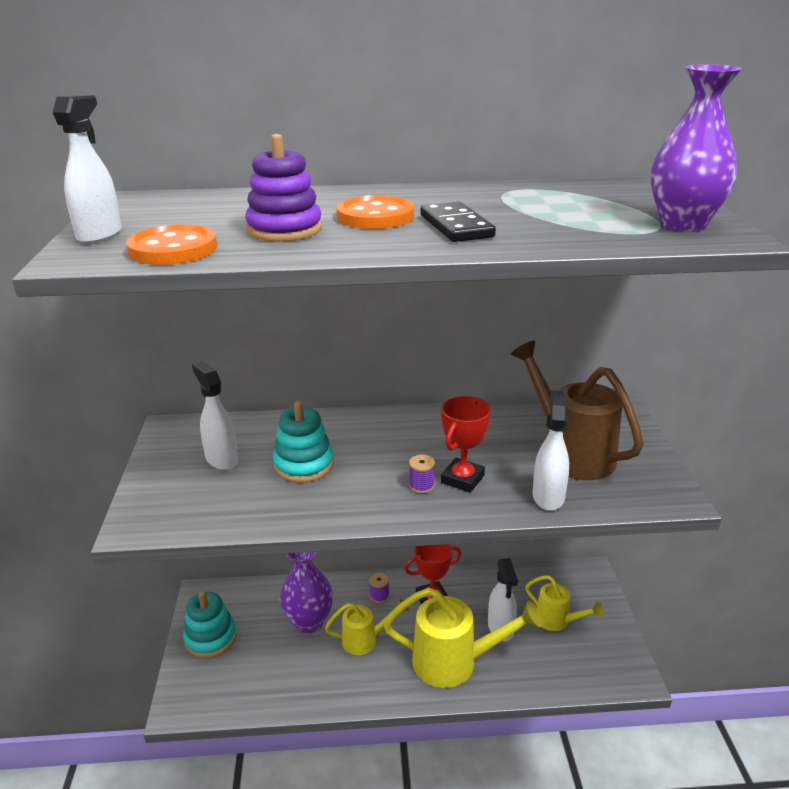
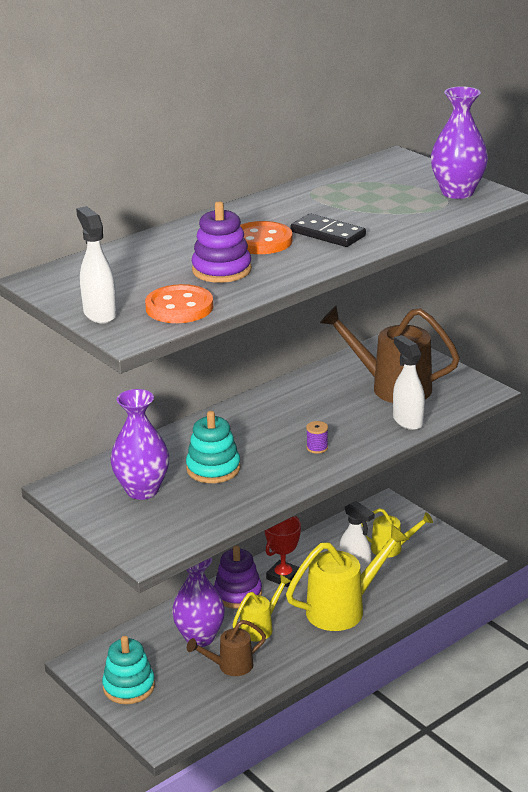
camera: 35 degrees left, 0 degrees up
white spray bottle [192,362,238,470] -> purple vase [111,389,169,500]
purple spool [369,572,389,603] -> purple stacking toy [214,545,262,609]
red trophy [441,396,491,493] -> none
none -> brown watering can [187,620,266,676]

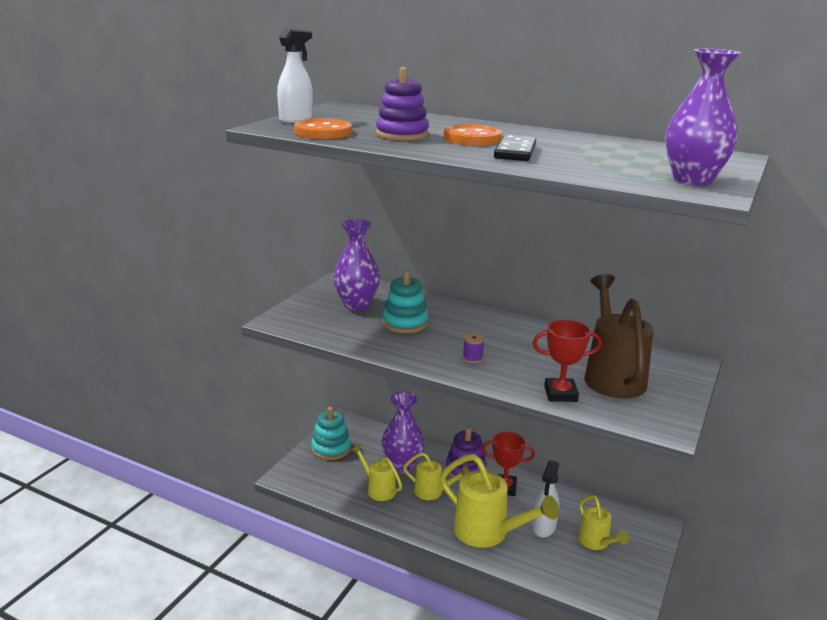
camera: 65 degrees right, 5 degrees down
brown watering can [187,620,266,676] -> yellow watering can [351,444,402,501]
white spray bottle [393,335,425,430] -> red trophy [533,320,602,402]

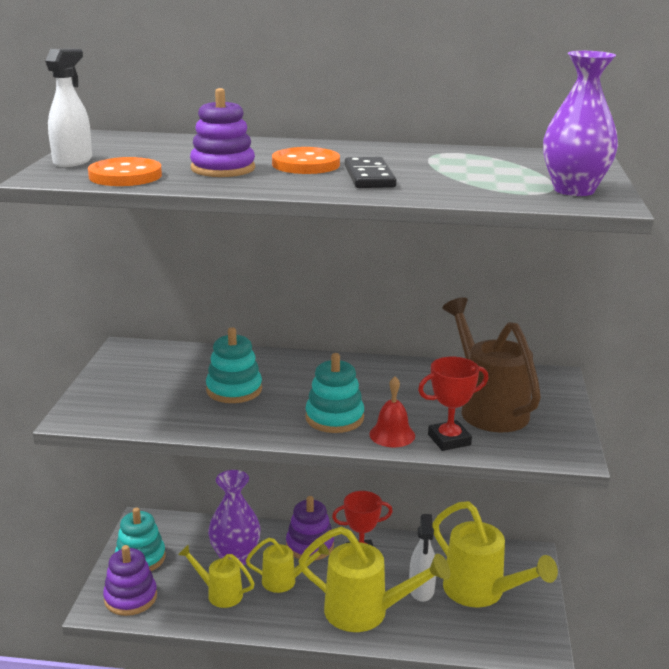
camera: 20 degrees left, 0 degrees up
purple vase [333,219,380,310] -> none
purple spool [463,333,485,363] -> turquoise stacking toy [305,353,364,433]
yellow watering can [578,495,630,550] -> yellow watering can [432,501,558,608], size x1.76
none -> purple stacking toy [103,545,157,616]
none -> red bell [369,377,415,447]

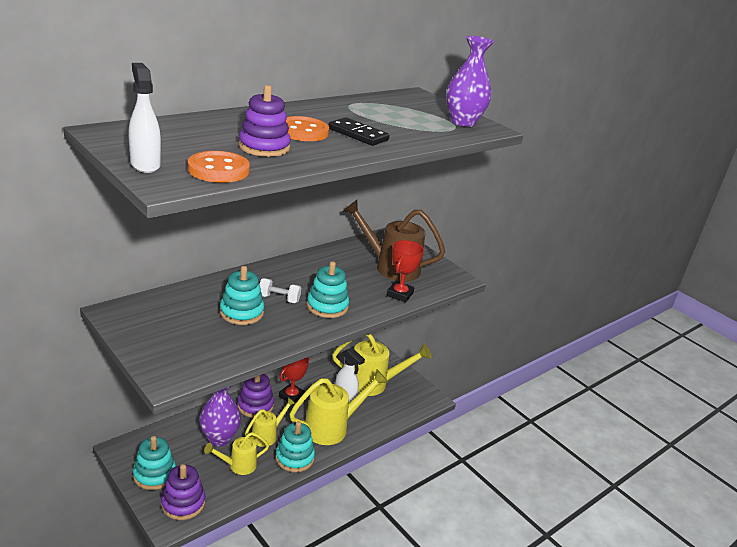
camera: 50 degrees left, 5 degrees up
red bell [369,377,415,447] -> none
none -> white dumbbell [259,278,301,303]
none -> turquoise stacking toy [275,421,315,472]

